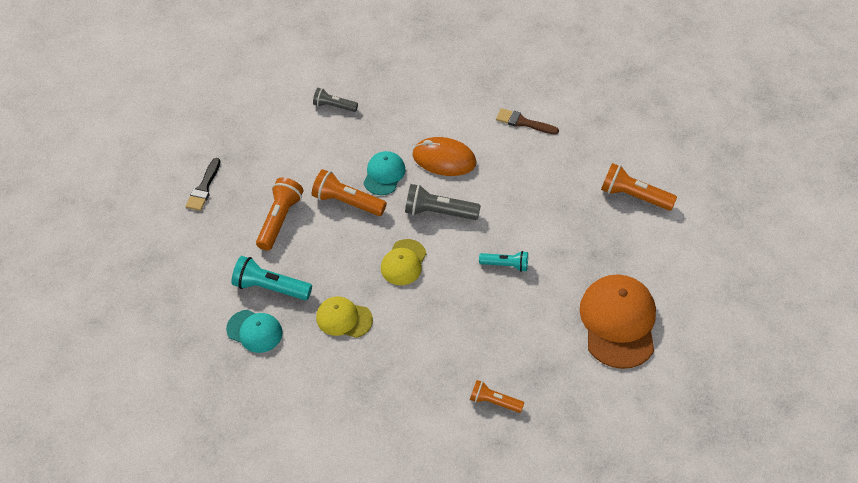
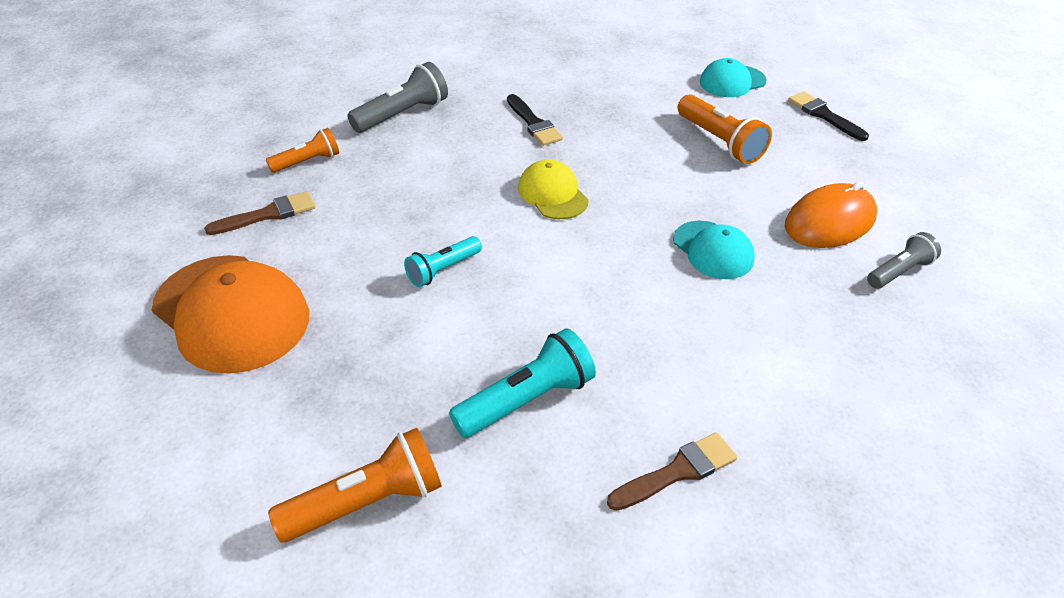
camera: 130 degrees right, 10 degrees down
turquoise cap [226,310,283,353] -> turquoise cap moved to [700,58,766,97]
turquoise flashlight [232,256,312,300] -> turquoise flashlight moved to [449,328,596,438]
orange flashlight [312,169,387,216] -> none
yellow cap [316,296,373,338] -> black brush [507,94,563,146]
grey flashlight [405,184,481,220] -> grey flashlight moved to [347,62,448,133]
orange mouse [413,137,476,176] -> orange mouse moved to [785,181,877,248]
none -> brown brush [204,191,315,235]

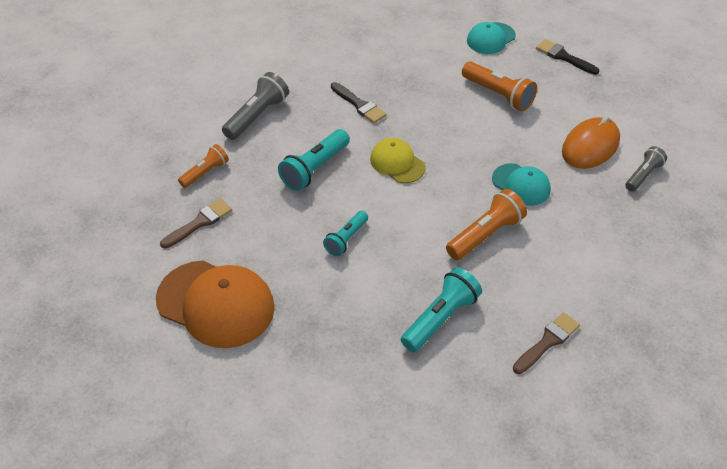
camera: 15 degrees left, 5 degrees up
orange flashlight [268,428,442,543] -> orange flashlight moved to [446,189,527,260]
none -> turquoise flashlight [278,129,350,191]

